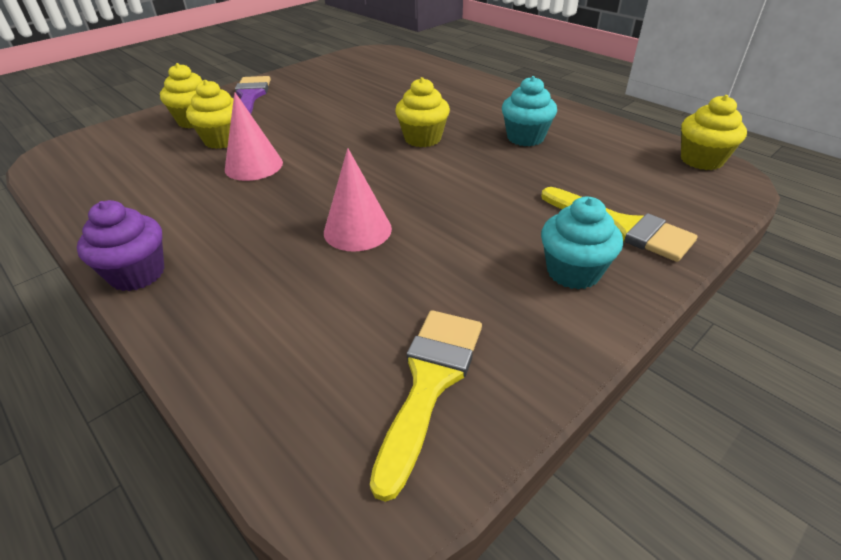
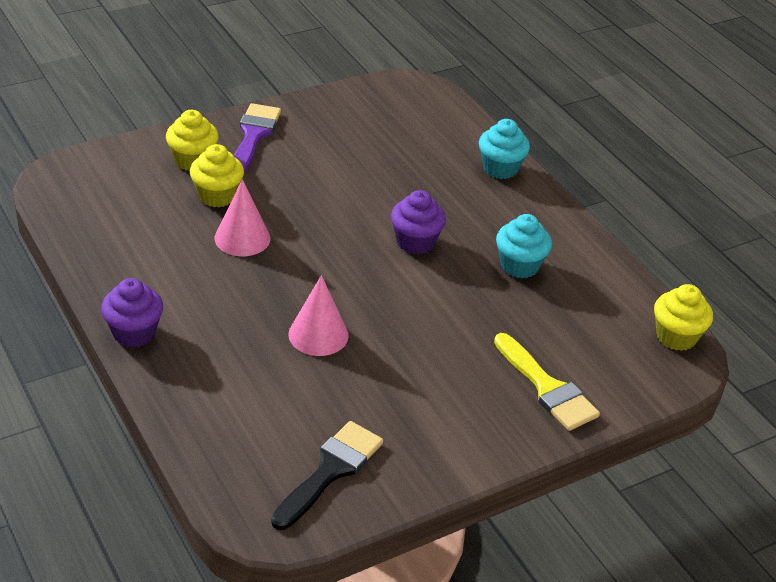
camera: 10 degrees right, 0 degrees up
yellow brush [370,310,482,502] -> black brush [271,421,383,530]
yellow cupcake [395,77,450,147] -> purple cupcake [391,190,446,254]
turquoise cupcake [541,197,623,290] -> turquoise cupcake moved to [479,119,530,179]

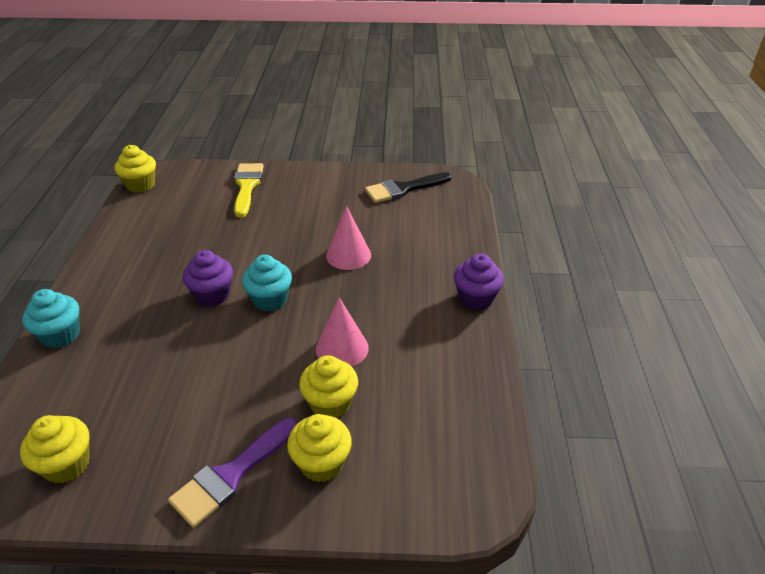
camera: 145 degrees left, 0 degrees up
turquoise cupcake [496,214,552,279] -> turquoise cupcake moved to [242,255,292,311]
none -> yellow cupcake [20,415,90,484]

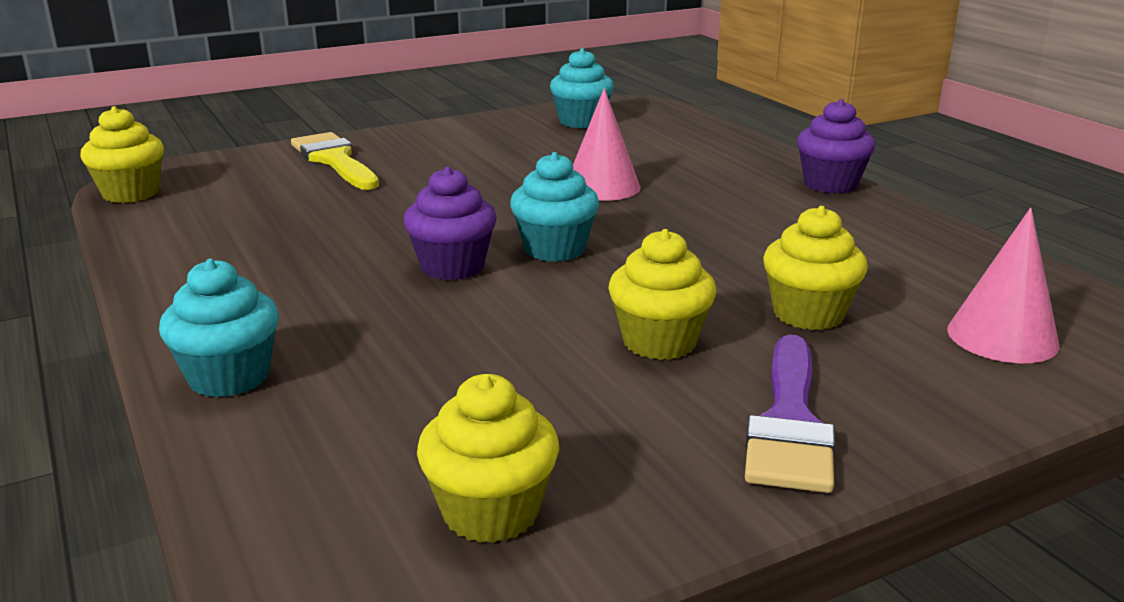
camera: 30 degrees left, 15 degrees down
yellow cupcake [287,414,352,482] -> yellow cupcake moved to [608,229,716,360]
pink cone [316,297,369,367] -> pink cone moved to [947,208,1060,363]
black brush [365,172,452,203] -> turquoise cupcake [550,48,614,128]

